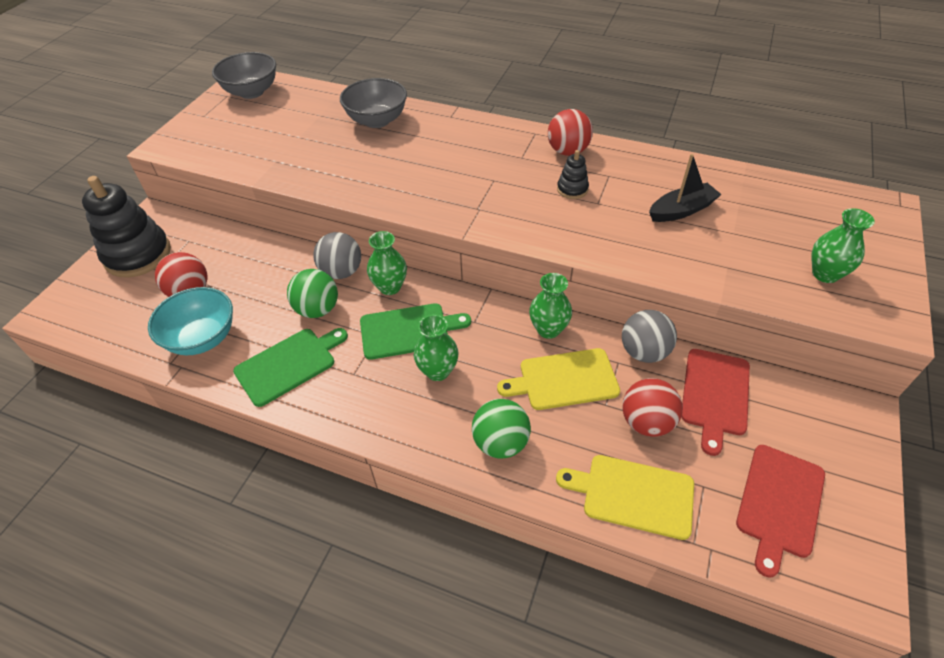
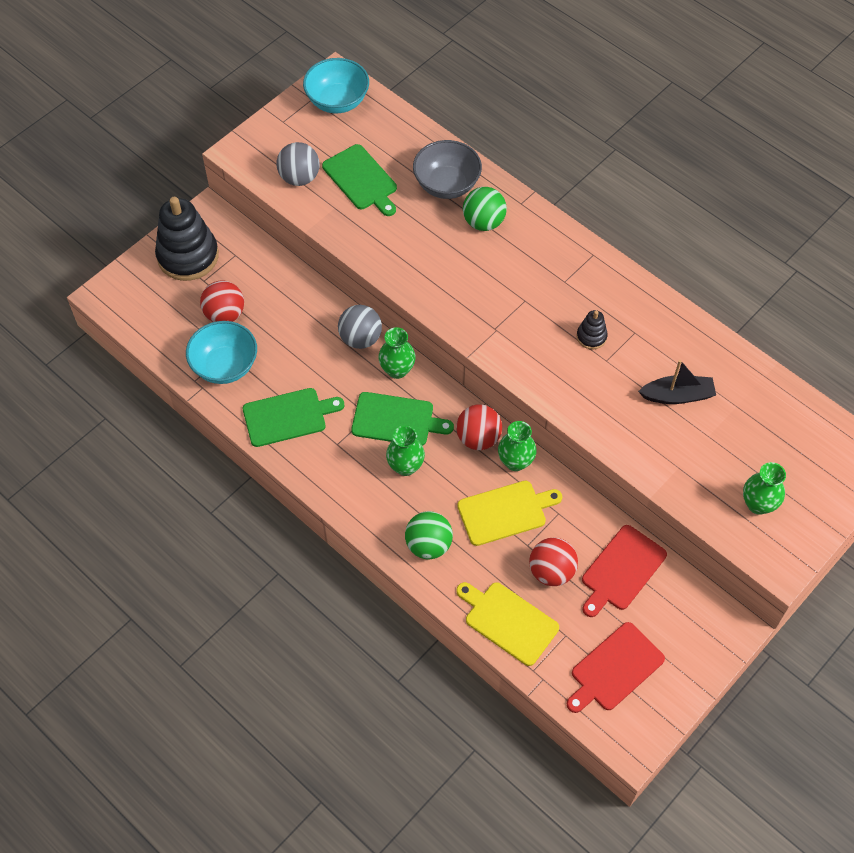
camera: 20 degrees right, 10 degrees up
grey bowl [212,52,276,99] -> turquoise bowl [303,58,369,113]
green ball [287,269,338,318] -> green ball moved to [463,187,507,231]
yellow cutting board [497,348,620,410] -> yellow cutting board turned 150 degrees clockwise [457,481,562,546]
red ball [548,109,593,156] -> red ball moved to [456,404,502,450]
grey ball [622,310,677,363] -> grey ball moved to [276,142,320,186]
none -> green cutting board [322,144,397,216]

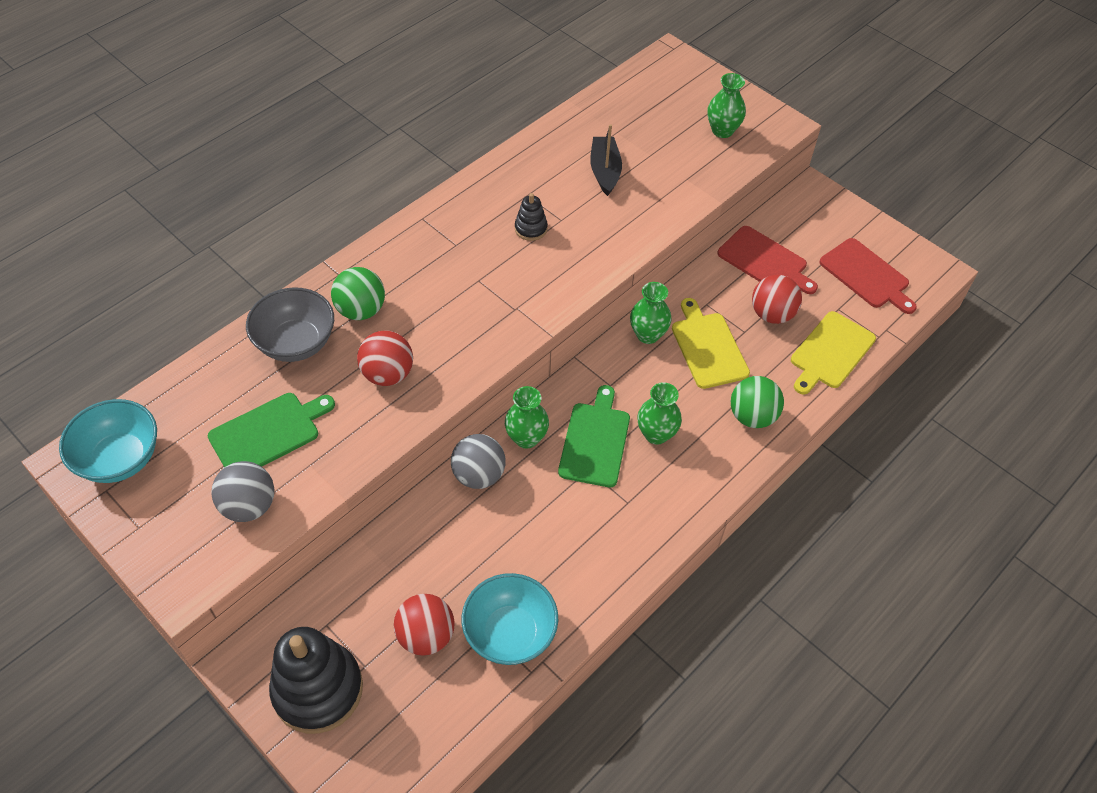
camera: 90 degrees left, 5 degrees down
green cutting board [243,388,344,447] -> none
red ball [456,404,502,450] -> red ball moved to [357,331,413,386]

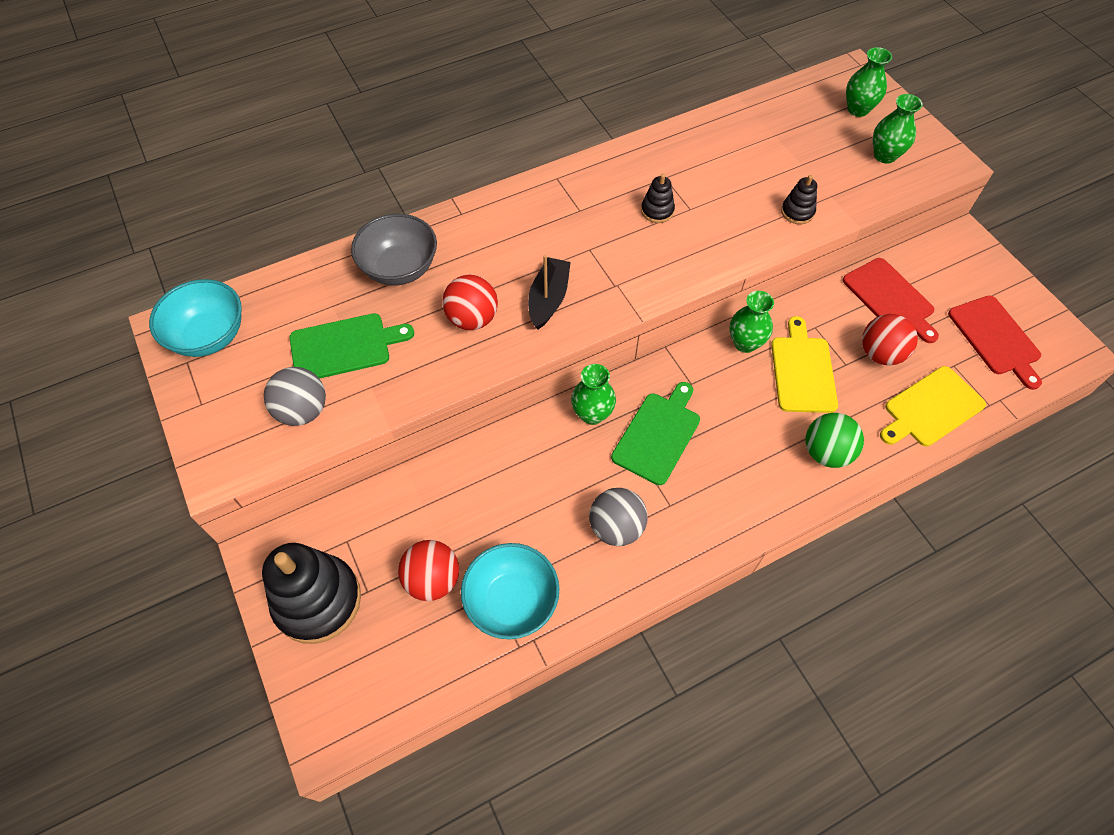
camera: 20 degrees right, 5 degrees up
green ball [331,267,385,320] -> none
grey ball [451,434,506,489] -> grey ball moved to [589,488,648,546]
black boat [590,124,622,196] -> black boat moved to [528,255,571,329]
green vase [637,382,682,445] -> green vase moved to [846,47,892,117]
none -> black stacking toy [781,175,817,224]

